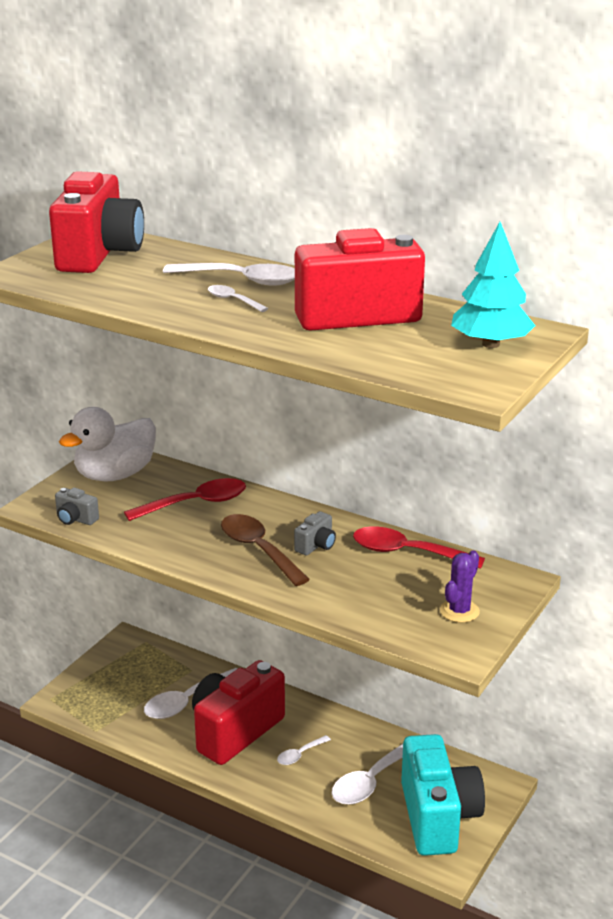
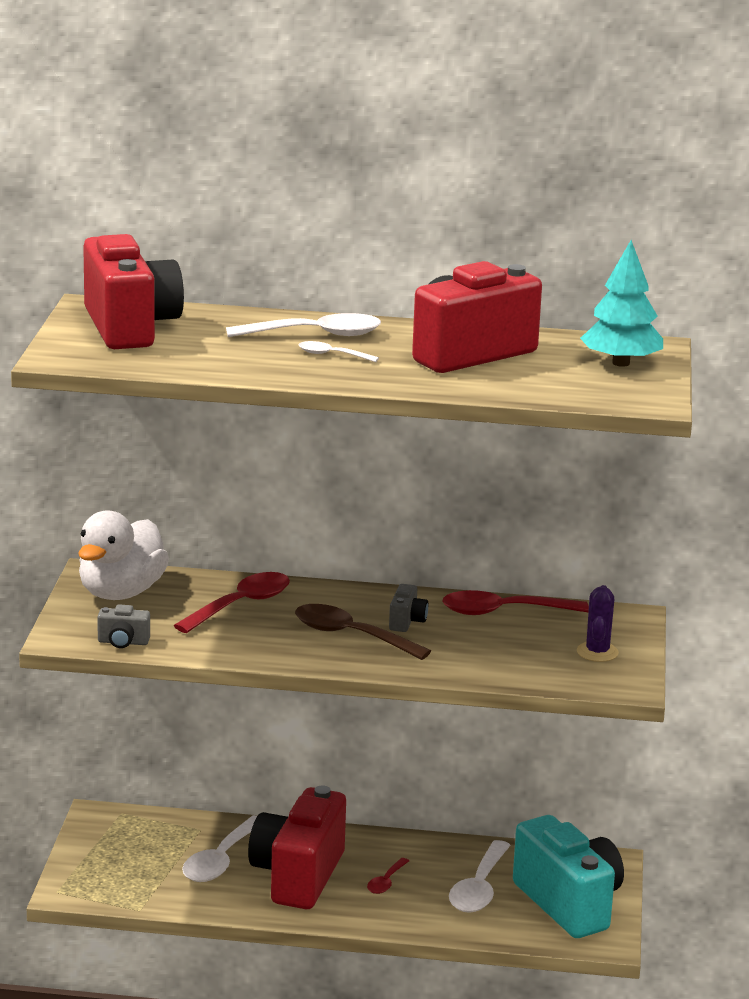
camera: 25 degrees left, 5 degrees down
white spoon [277,735,331,765] -> red spoon [367,858,409,894]

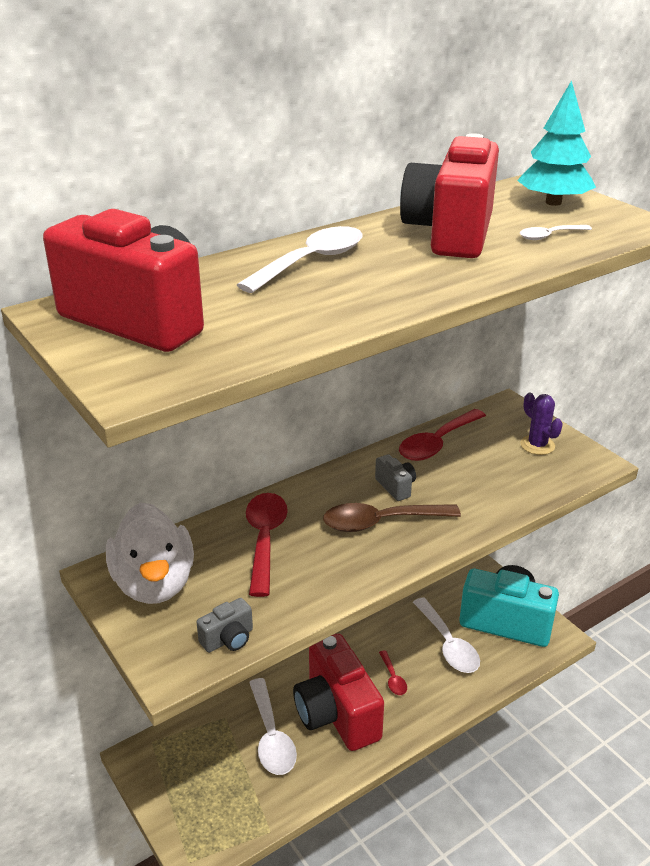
camera: 40 degrees left, 10 degrees up
white spoon [299,341,379,362] -> white spoon moved to [520,225,592,240]

